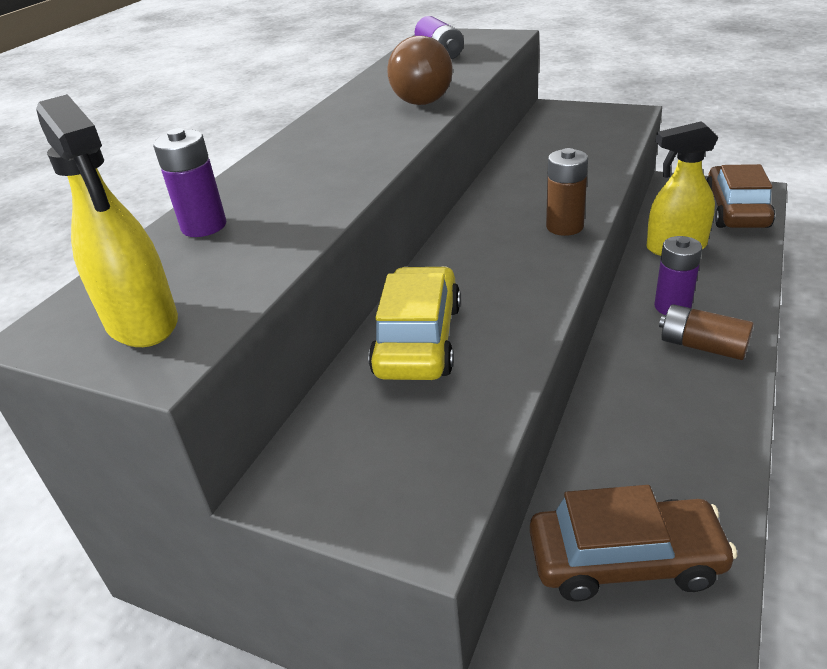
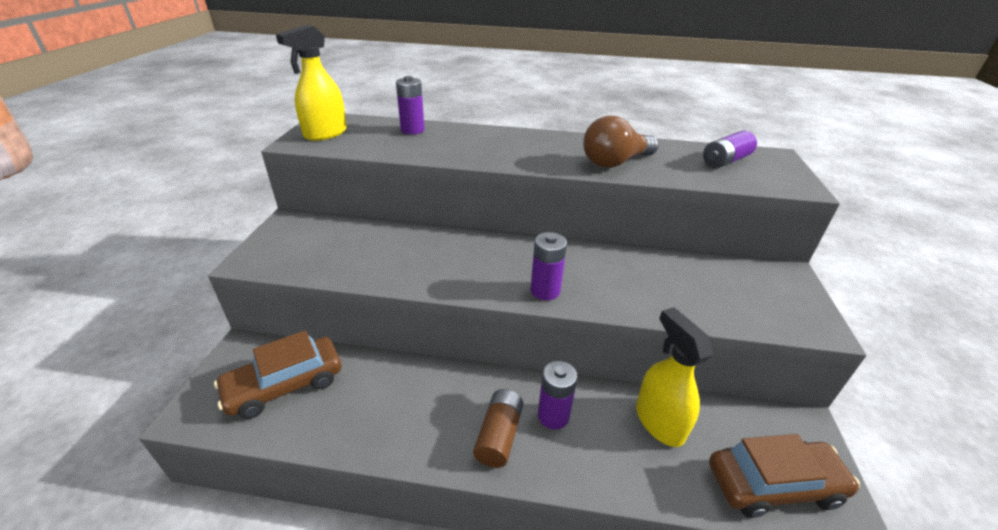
camera: 70 degrees right, 0 degrees up
yellow car [368,266,461,380] -> none
brown car [530,485,737,602] -> brown car turned 75 degrees clockwise [214,330,341,419]
brown battery [546,148,588,236] -> purple battery [531,232,567,300]

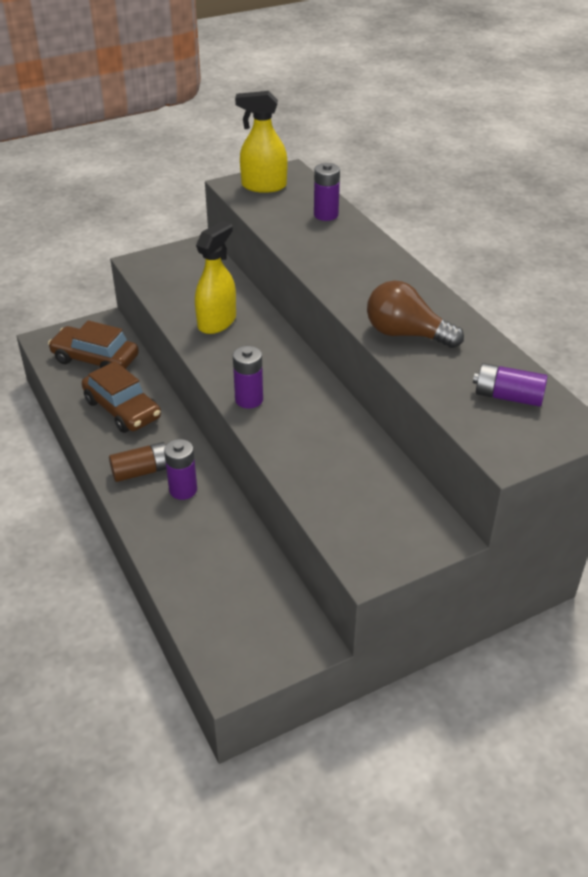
camera: 55 degrees right, 5 degrees up
yellow spray bottle [636,307,713,447] -> yellow spray bottle moved to [195,221,236,334]
brown car [709,434,860,518] -> brown car moved to [82,361,161,433]

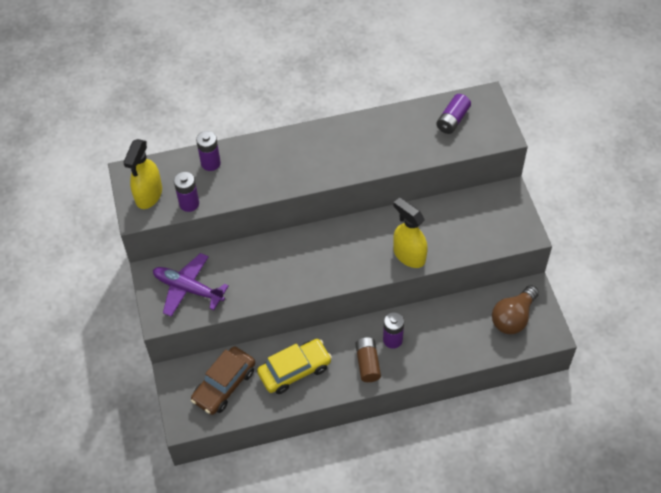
camera: 75 degrees left, 15 degrees up
brown car [82,361,161,433] -> yellow car [257,339,332,394]
yellow spray bottle [195,221,236,334] -> yellow spray bottle moved to [393,197,428,268]
purple battery [233,346,263,409] -> purple battery moved to [174,172,199,212]
brown light bulb [367,280,464,348] -> brown light bulb moved to [492,285,539,334]
none -> purple plane [153,253,229,317]

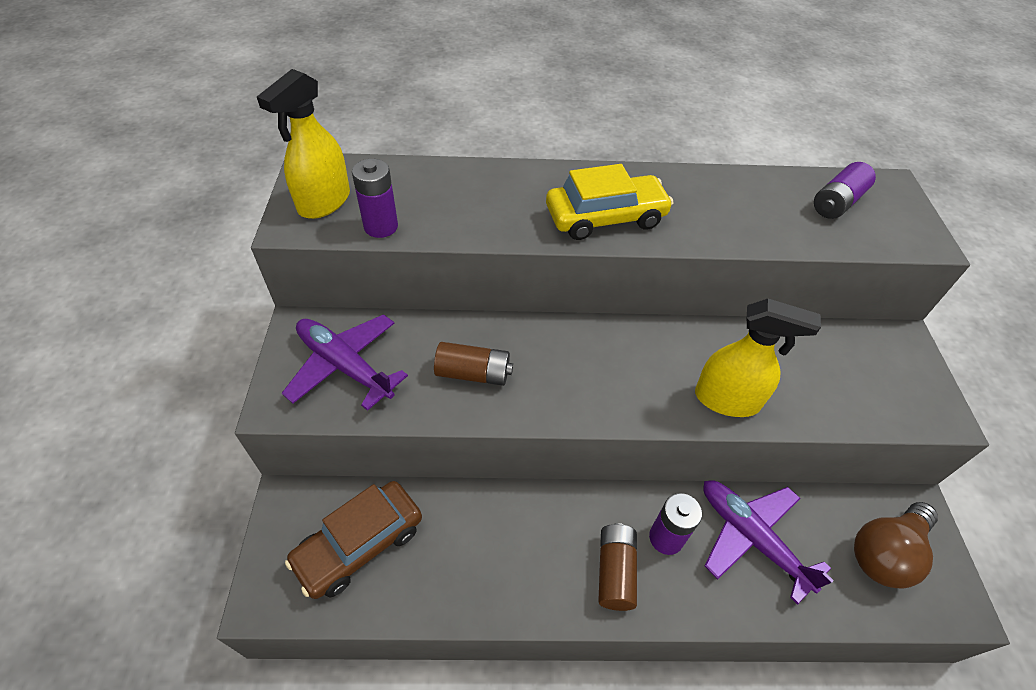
camera: 10 degrees right, 5 degrees down
purple battery [196,131,221,171] -> none
yellow car [257,339,332,394] -> yellow car moved to [546,164,673,240]
yellow spray bottle [393,197,428,268] -> yellow spray bottle turned 135 degrees clockwise [695,299,821,417]
none -> brown battery [434,342,513,386]
none -> purple plane [703,480,834,605]

